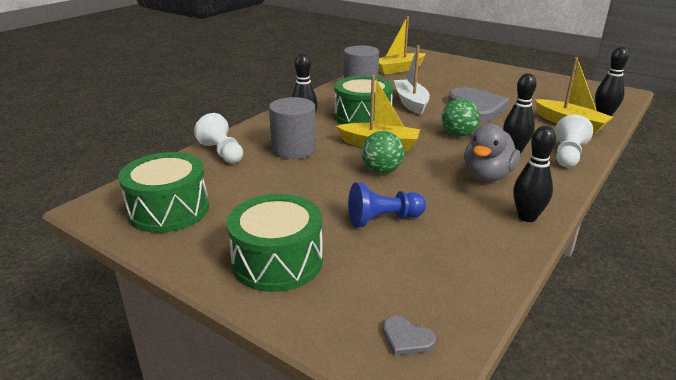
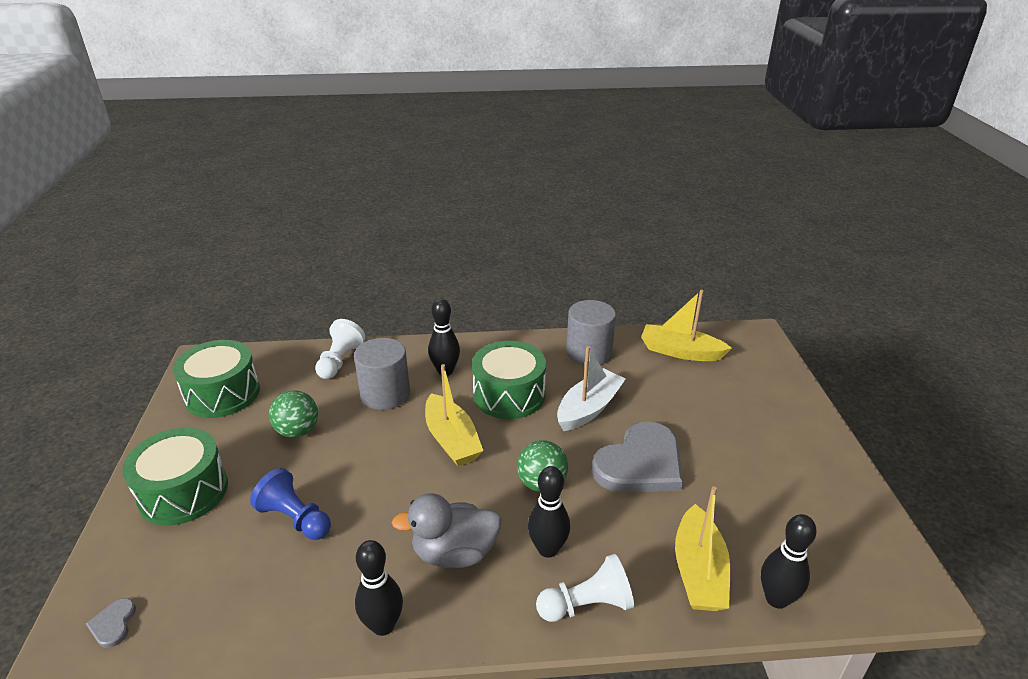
camera: 50 degrees right, 5 degrees up
green ball [361,131,404,174] -> green ball moved to [269,390,318,438]

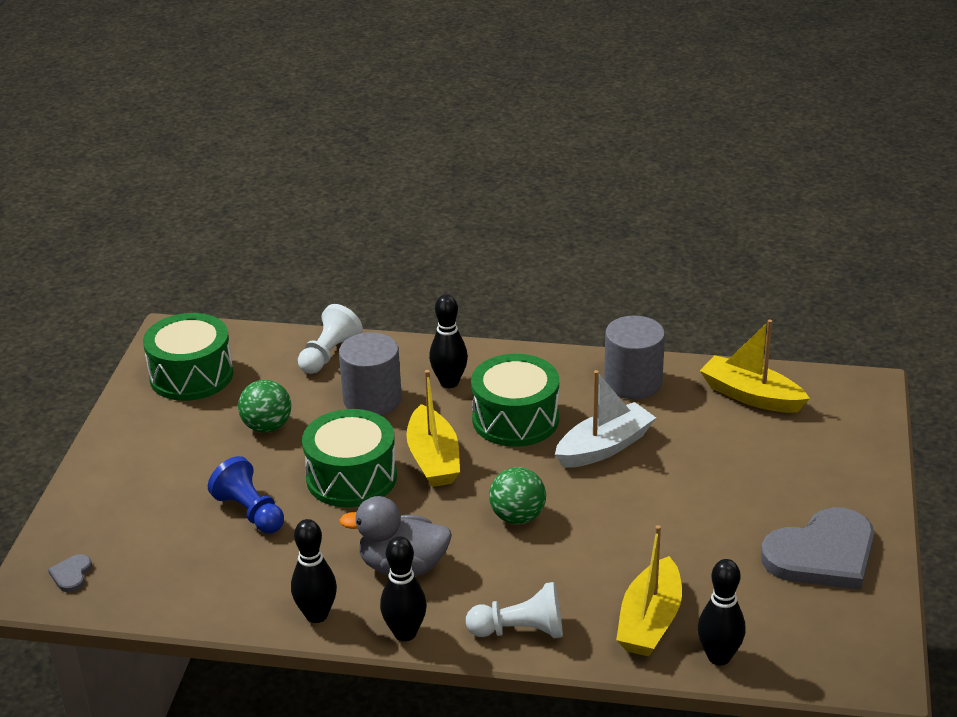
camera: 15 degrees right, 0 degrees up
green drum [122,428,228,526] -> green drum moved to [302,409,397,507]
black bowling pin [528,466,570,558] -> black bowling pin moved to [380,537,427,641]
grey heart [592,422,683,493] -> grey heart moved to [761,507,874,590]

